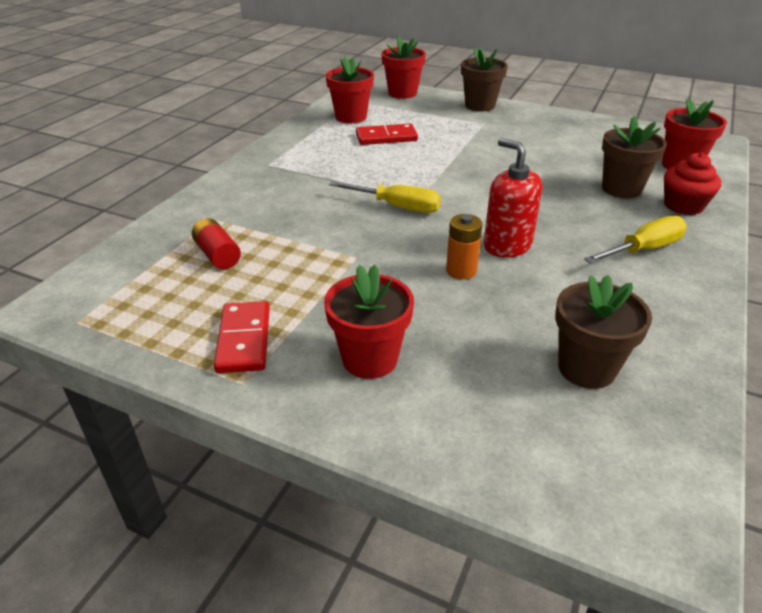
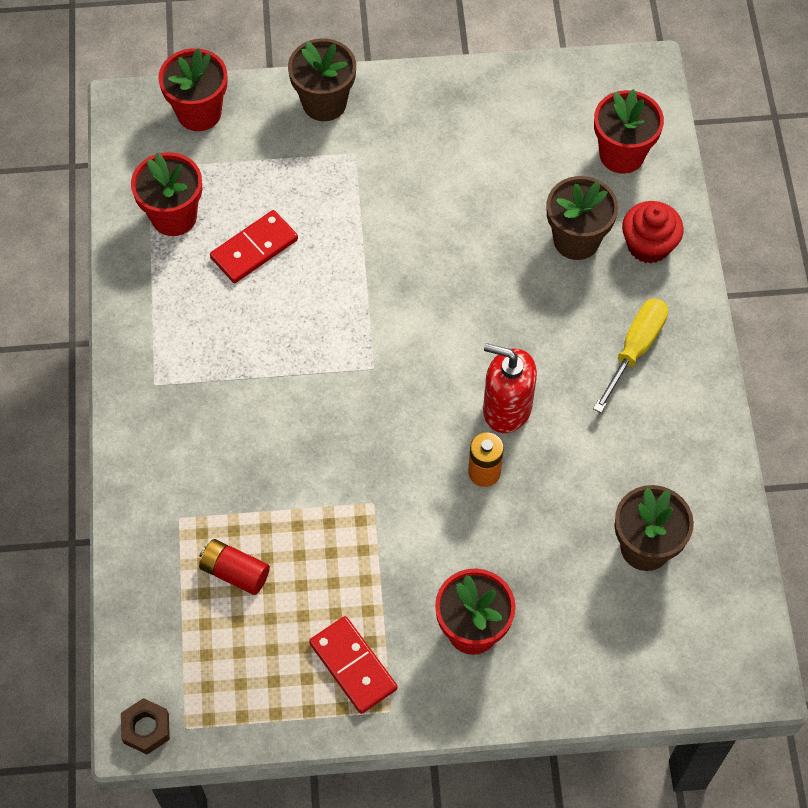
camera: 30 degrees left, 25 degrees up
yellow screwdriver [329,181,441,213] -> none
none -> brown nut [121,698,170,754]

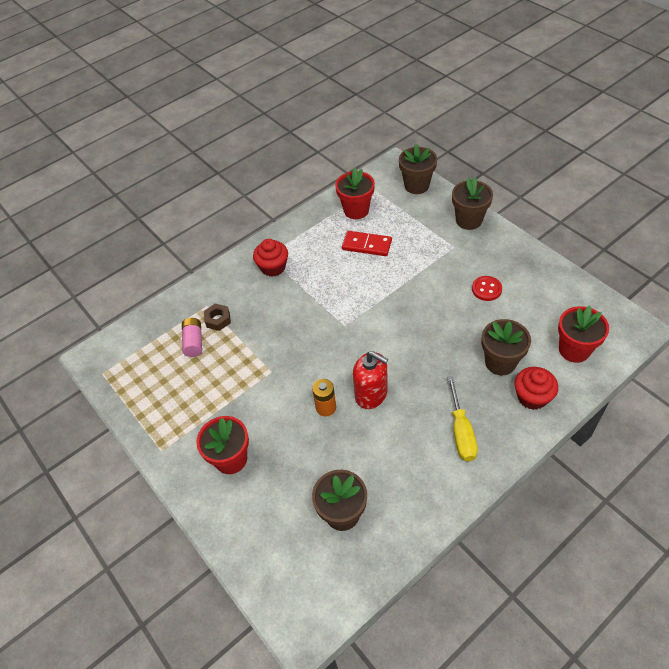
camera: 60 degrees right, 10 degrees down
brown nut [121,698,170,754] -> brown nut moved to [204,304,231,331]
red flower pot [158,48,228,131] -> brown flower pot [399,144,437,194]
red battery [199,539,270,595] -> pink battery [182,318,202,357]
red domino [309,616,397,714] -> none
red soap dispenser [483,343,537,433] -> red soap dispenser turned 135 degrees clockwise [353,351,388,409]
yellow screwdriver [593,298,668,413] -> yellow screwdriver turned 90 degrees clockwise [447,376,478,461]
none -> red cupcake [253,239,288,277]
none -> red button [472,276,502,301]

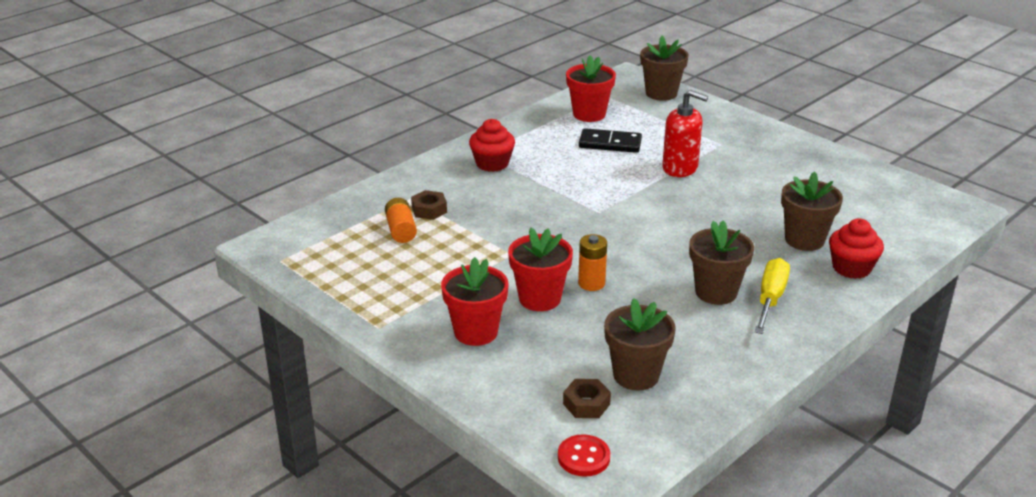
camera: 10 degrees left, 20 degrees down
pink battery [182,318,202,357] -> orange battery [385,198,417,243]
red domino [342,231,392,256] -> black domino [579,128,642,153]
red soap dispenser [353,351,388,409] -> red soap dispenser moved to [662,90,708,177]
yellow screwdriver [447,376,478,461] -> yellow screwdriver turned 150 degrees counterclockwise [755,258,790,334]
brown flower pot [452,177,493,230] -> brown flower pot moved to [689,220,754,305]
red button [472,276,502,301] -> red button moved to [558,434,610,477]
red flower pot [558,306,609,363] -> red flower pot moved to [508,228,573,311]
none -> brown nut [563,379,611,418]

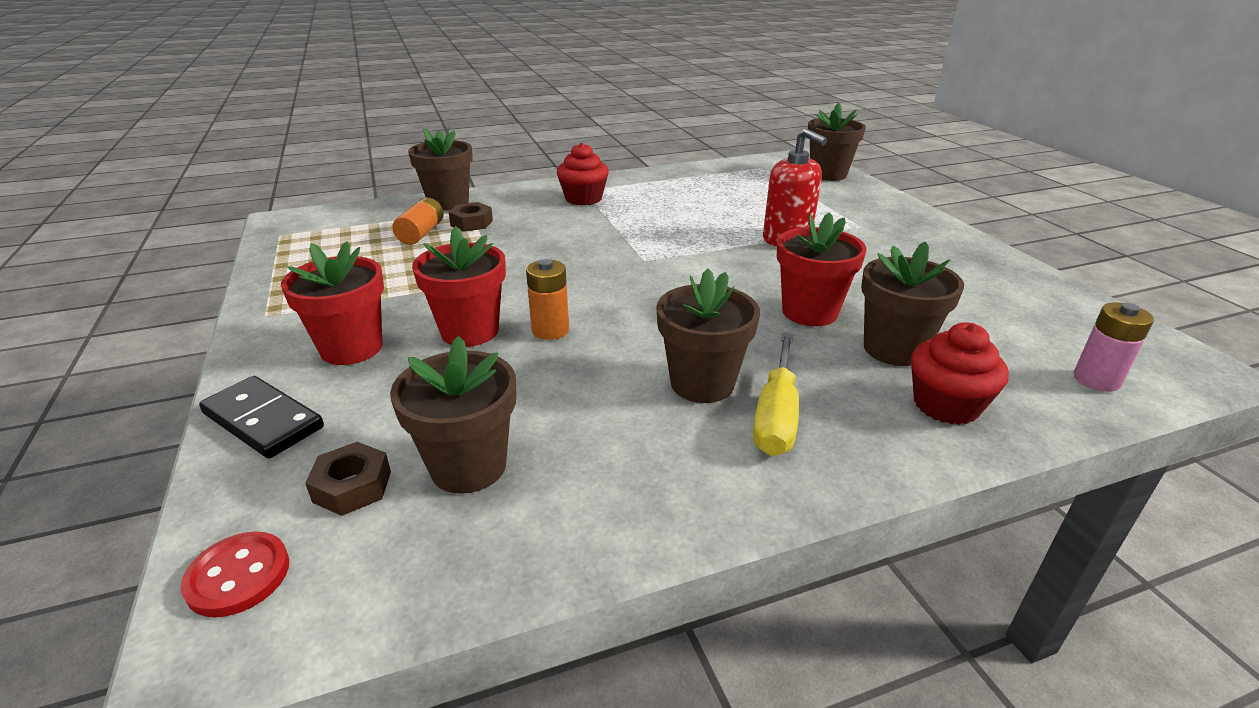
camera: 25 degrees right, 0 degrees up
red flower pot [566,55,616,122] -> red flower pot moved to [777,212,866,326]
black domino [579,128,642,153] -> black domino moved to [199,376,324,459]
yellow screwdriver [755,258,790,334] -> yellow screwdriver turned 150 degrees clockwise [753,332,799,456]
none -> brown flower pot [408,127,473,210]
none -> pink battery [1074,302,1154,392]

